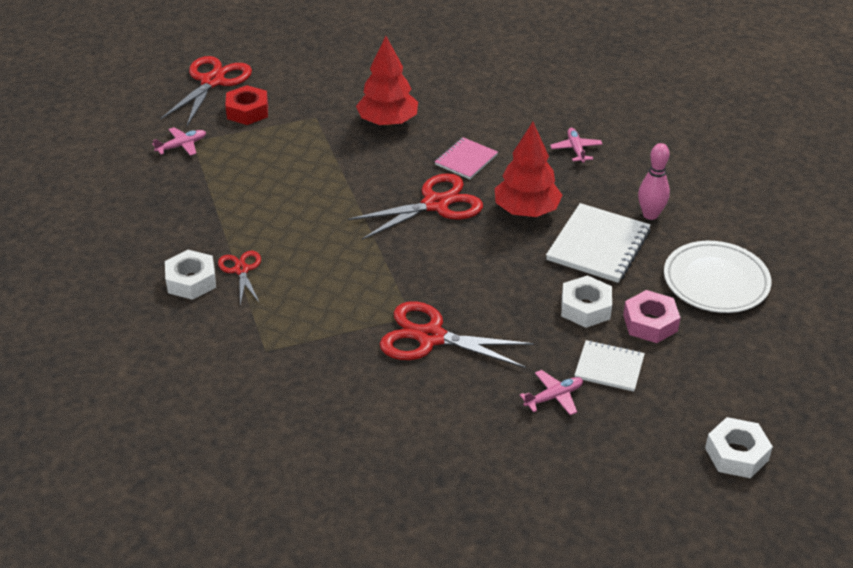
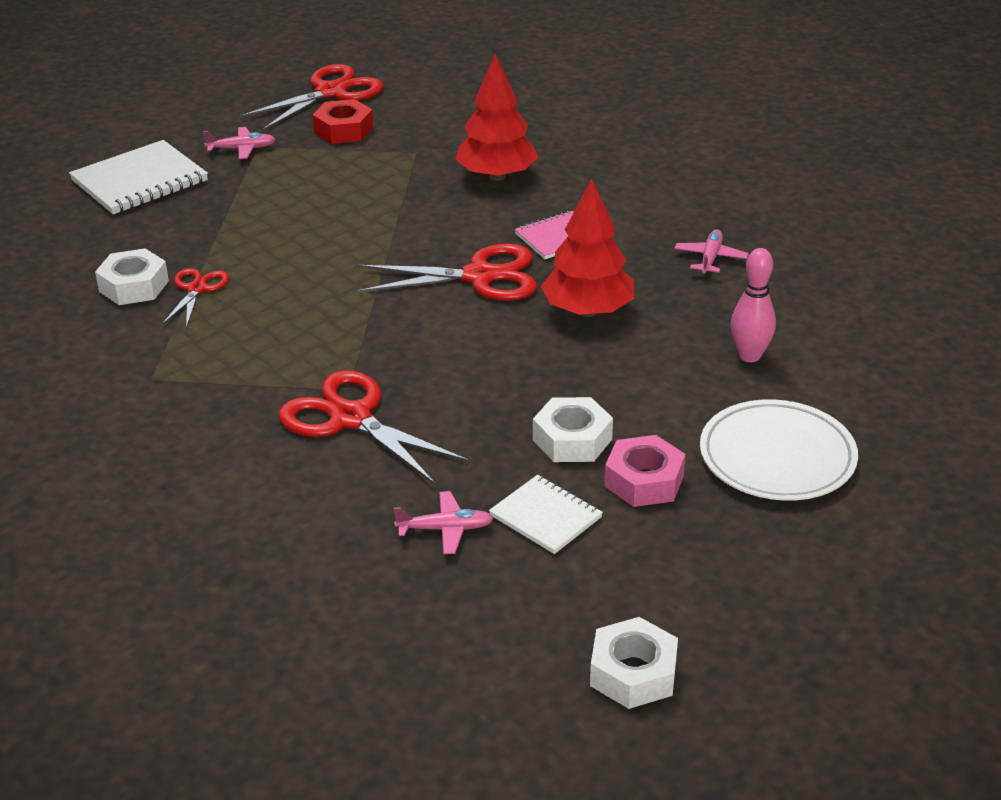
camera: 25 degrees right, 5 degrees down
white notebook [546,203,651,283] -> white notebook moved to [69,140,208,214]

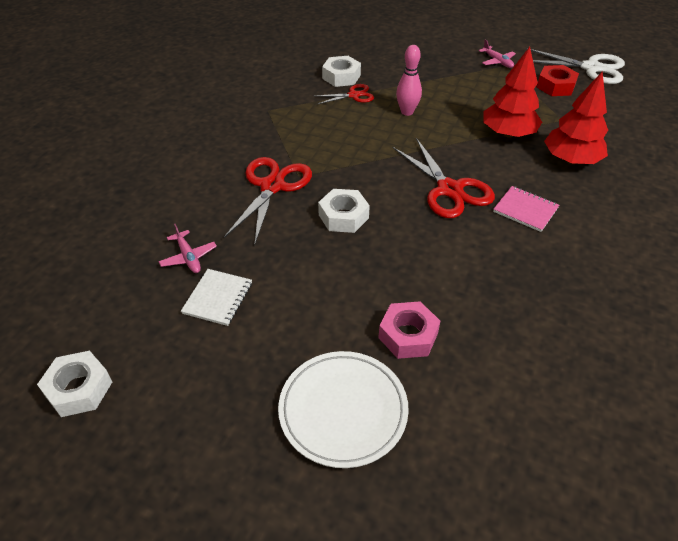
camera: 65 degrees right, 10 degrees up
white notebook [69,140,208,214] -> none
red scissors [240,64,384,131] -> white scissors [526,48,625,84]
white nut [533,397,613,462] -> white nut moved to [318,189,370,233]
red tree [541,179,634,317] -> red tree moved to [483,47,542,138]
pink nut [604,435,686,507] -> pink nut moved to [378,301,440,359]
pink plane [674,229,749,274] -> none
pink bowling pin [731,248,776,362] -> pink bowling pin moved to [396,45,422,116]

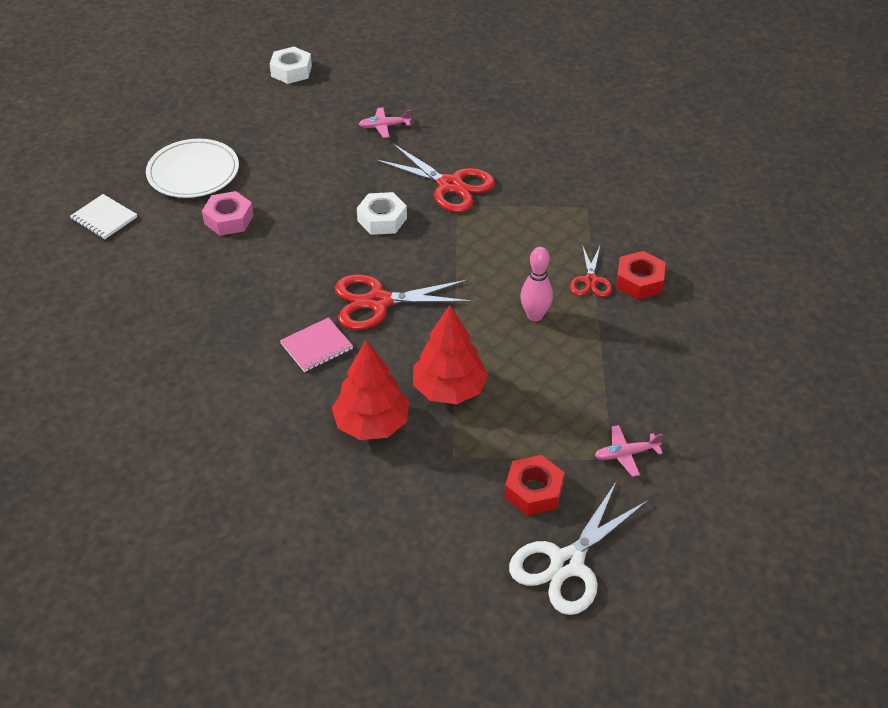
camera: 110 degrees right, 0 degrees up
white notebook [181,269,252,326] -> white notebook moved to [70,194,137,239]
white nut [322,56,361,87] -> red nut [616,251,665,299]

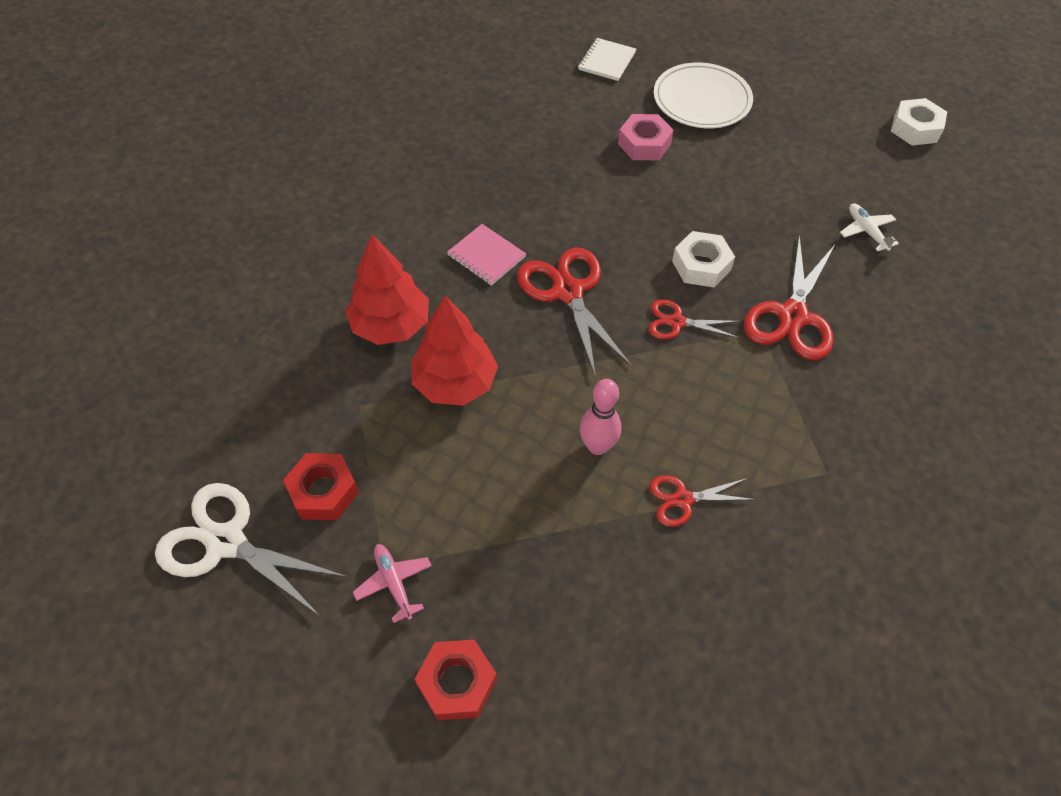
camera: 75 degrees right, 10 degrees up
pink plane [359,107,411,138] -> white plane [840,203,899,251]
red nut [616,251,665,299] -> red nut moved to [415,639,497,720]
none -> red scissors [648,299,739,340]

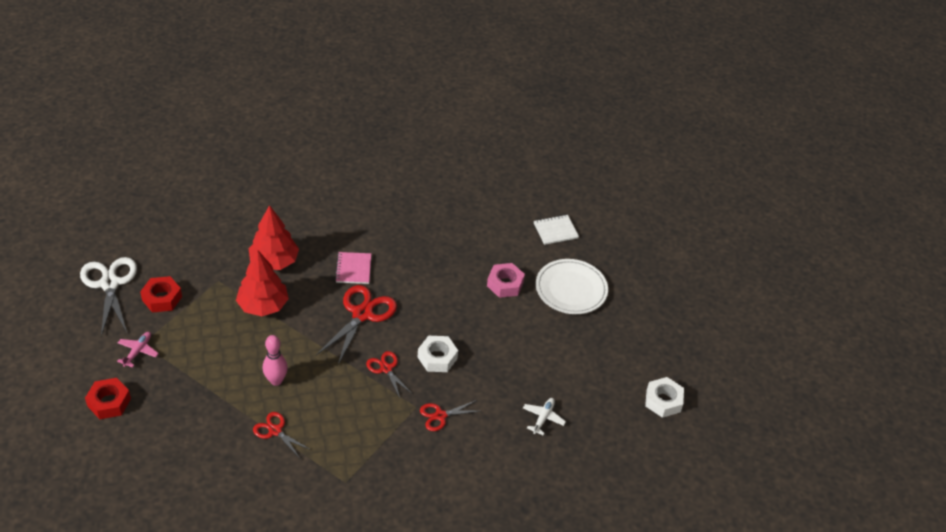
camera: 45 degrees right, 10 degrees down
red scissors [744,235,835,360] -> red scissors [420,400,480,431], size x0.56

